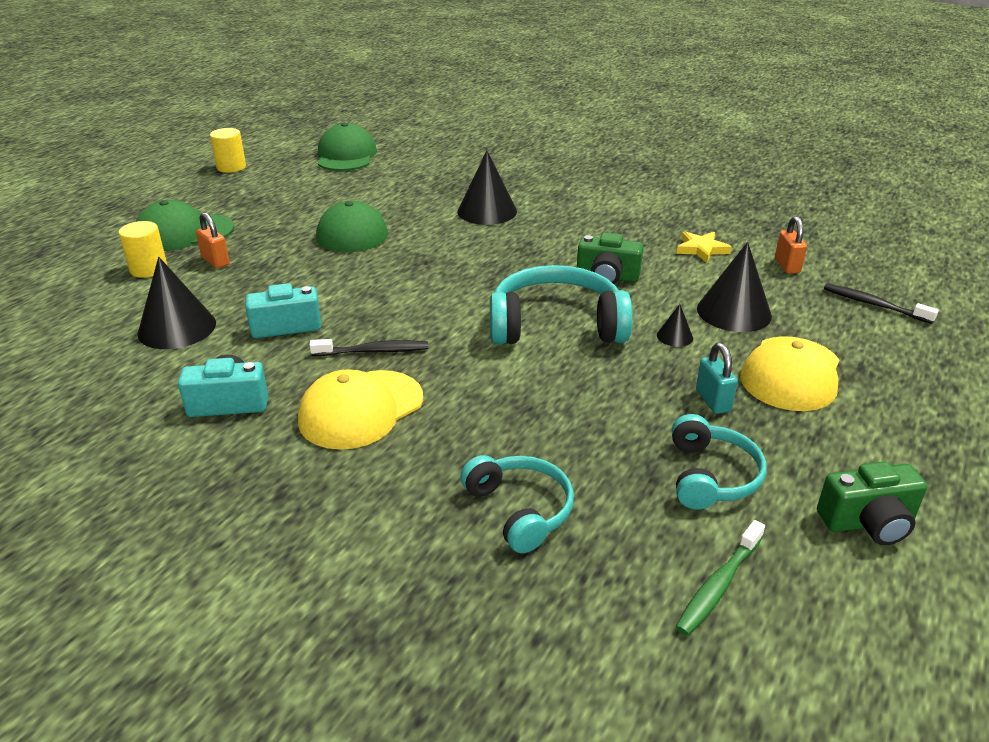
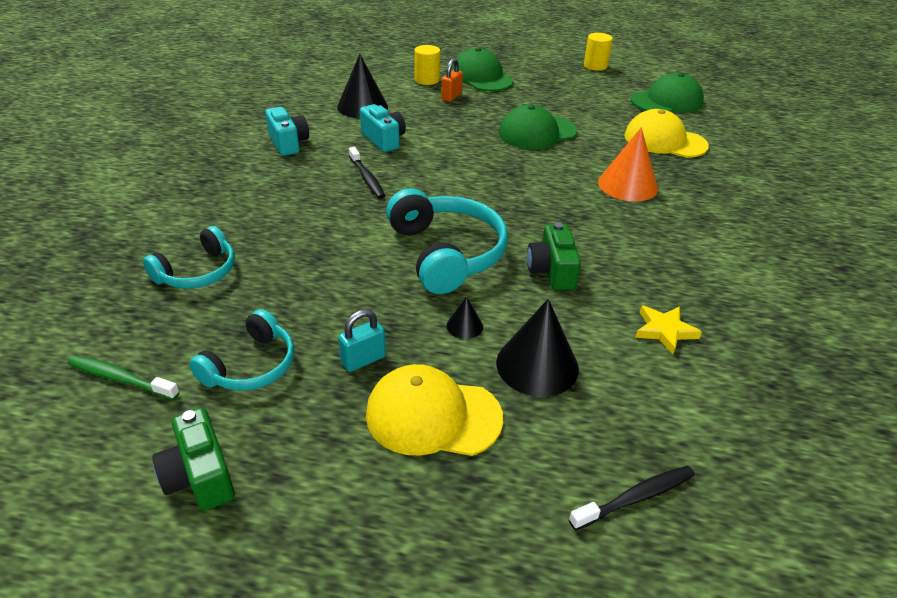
camera: 70 degrees right, 5 degrees up
yellow cap [298,369,423,450] -> yellow cap moved to [624,109,709,158]
black cone [457,151,517,225] -> orange cone [598,127,658,202]
turquoise headphones [672,414,767,510] -> turquoise headphones turned 45 degrees counterclockwise [189,309,295,391]
orange padlock [775,216,807,274] -> none
black toothbrush [824,284,939,324] -> black toothbrush turned 45 degrees clockwise [569,466,695,530]

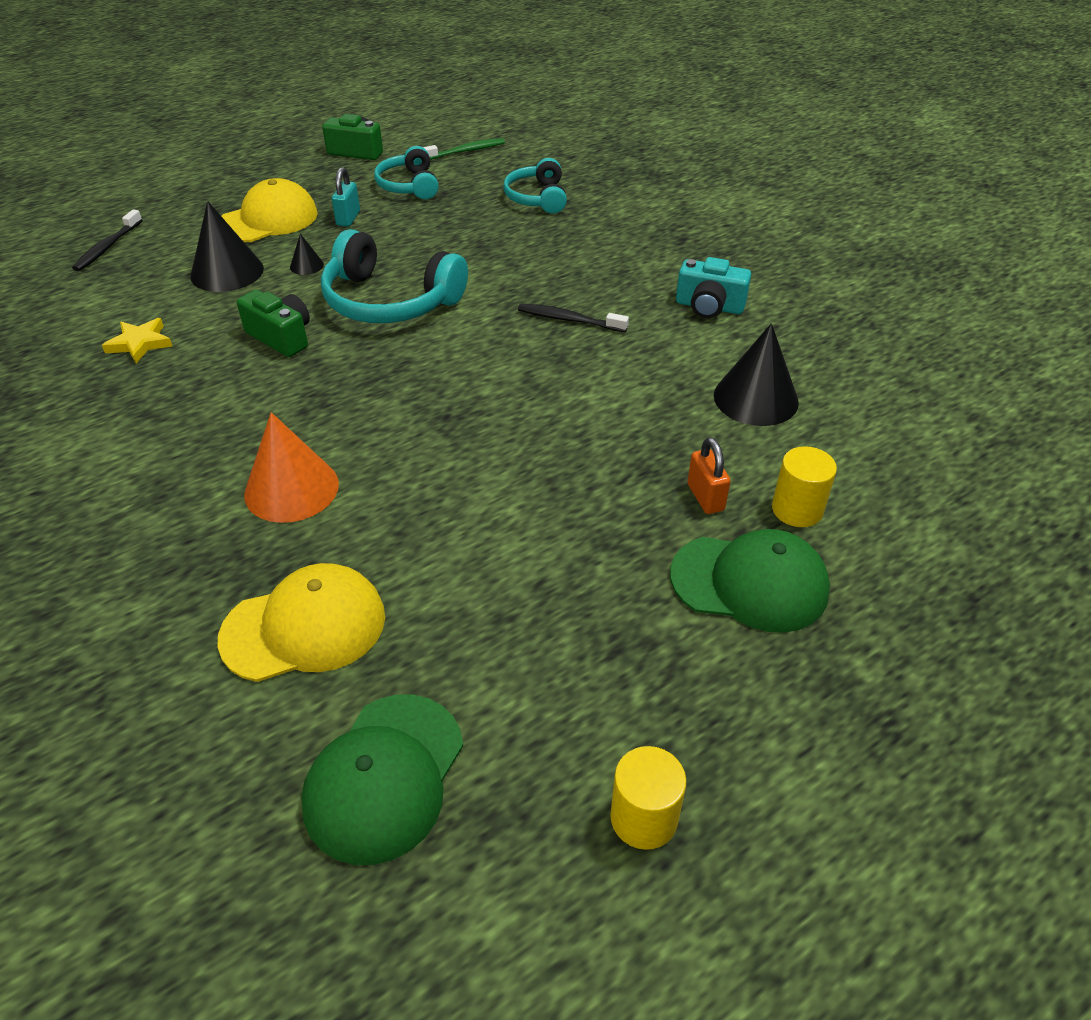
camera: 135 degrees right, 5 degrees up
turquoise camera [360,104,406,152] -> none
green cap [498,105,577,149] -> none

